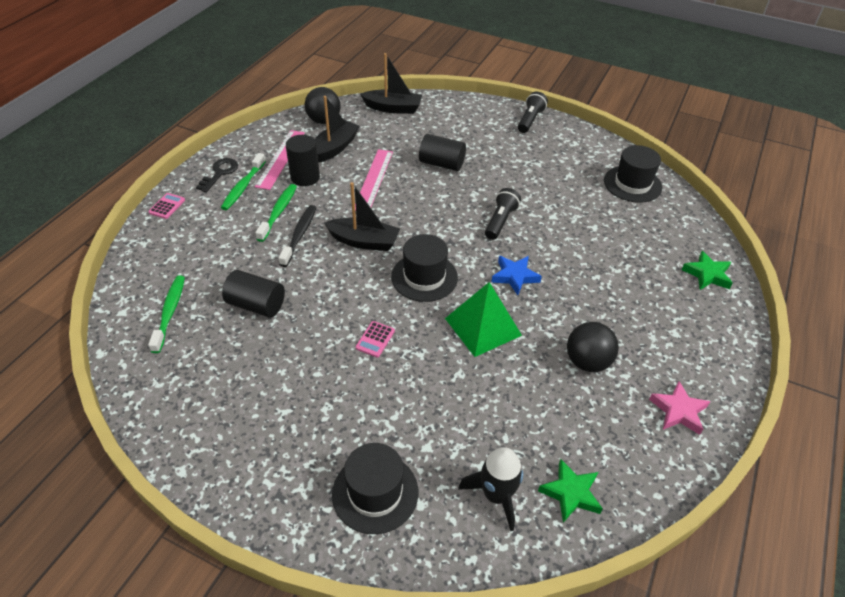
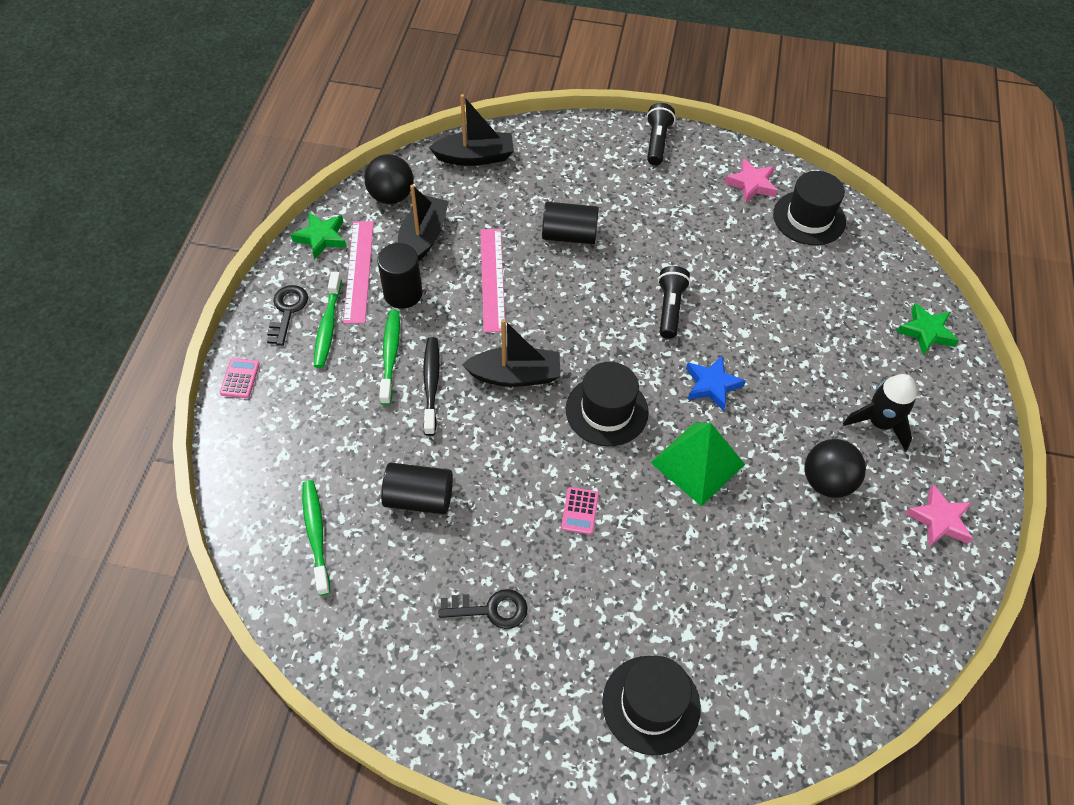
camera: 15 degrees left, 10 degrees up
black rocket [458,447,523,531] -> black rocket moved to [843,374,917,451]
green star [538,459,603,523] -> green star moved to [291,212,346,260]
none -> black key [439,589,528,629]
none -> pink star [725,158,778,203]

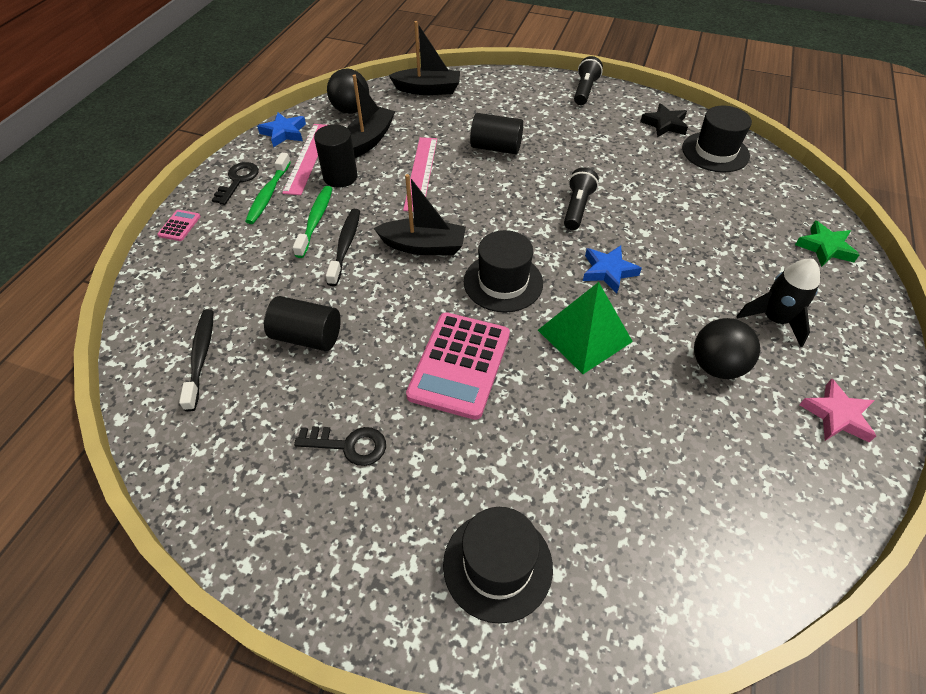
camera: 10 degrees right, 5 degrees down
green star [291,212,346,260] -> blue star [257,112,306,147]
green toothbrush [302,480,330,596] -> black toothbrush [179,309,213,412]
pink calculator [561,487,599,535] -> pink calculator [406,312,510,420], size x2.37
pink star [725,158,778,203] -> black star [640,103,688,137]

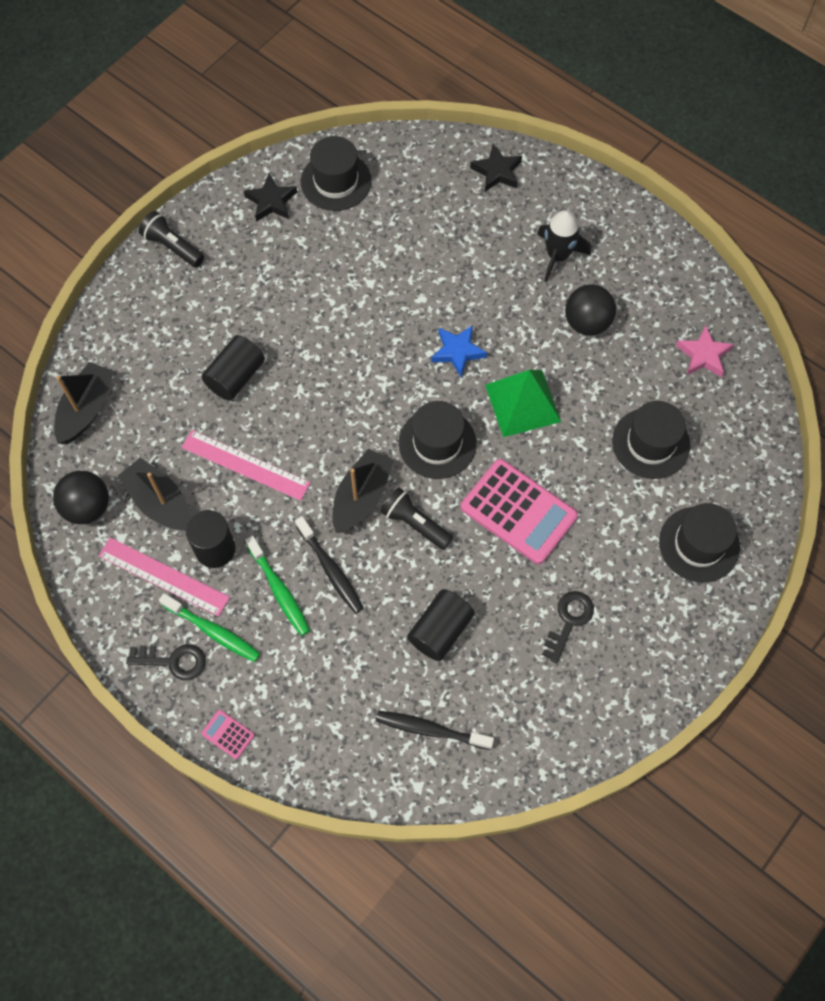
camera: 70 degrees left, 15 degrees up
black key [212,162,259,205] -> black key turned 150 degrees clockwise [126,644,206,680]
blue star [257,112,306,147] -> none
green toothbrush [293,186,333,258] -> green toothbrush turned 150 degrees counterclockwise [245,536,310,636]
black toothbrush [326,209,360,286] -> black toothbrush turned 150 degrees counterclockwise [295,516,364,613]
black flashlight [564,167,599,230] -> black flashlight moved to [381,487,453,550]
green star [795,221,859,267] -> black star [470,144,522,192]
pink star [799,378,876,442] -> pink star moved to [676,325,734,377]
none -> black hat [612,401,690,479]

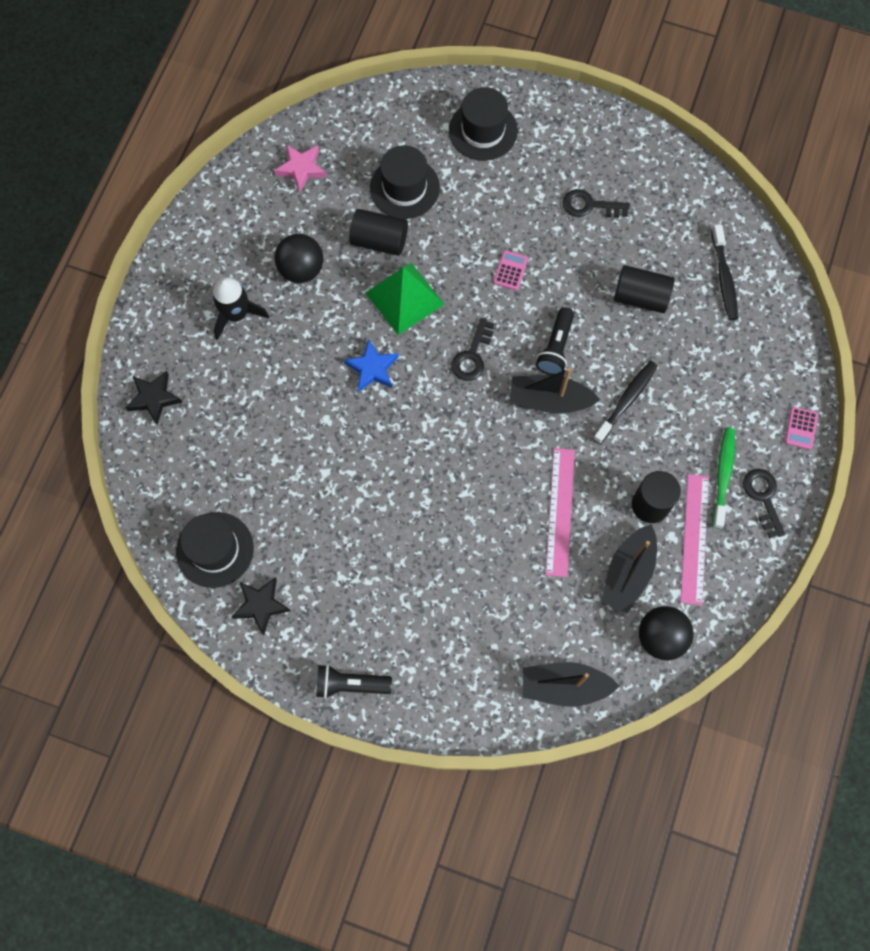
camera: 110 degrees left, 5 degrees up
black flashlight [139,211,204,267] -> black flashlight turned 75 degrees clockwise [316,664,392,699]
black cylinder [201,335,265,401] -> black cylinder moved to [349,209,408,256]
green toothbrush [245,536,310,636] -> none
black hat [399,401,476,479] -> black key [451,318,494,381]
pink calculator [461,459,578,564] -> pink calculator [493,250,528,290], size x0.42

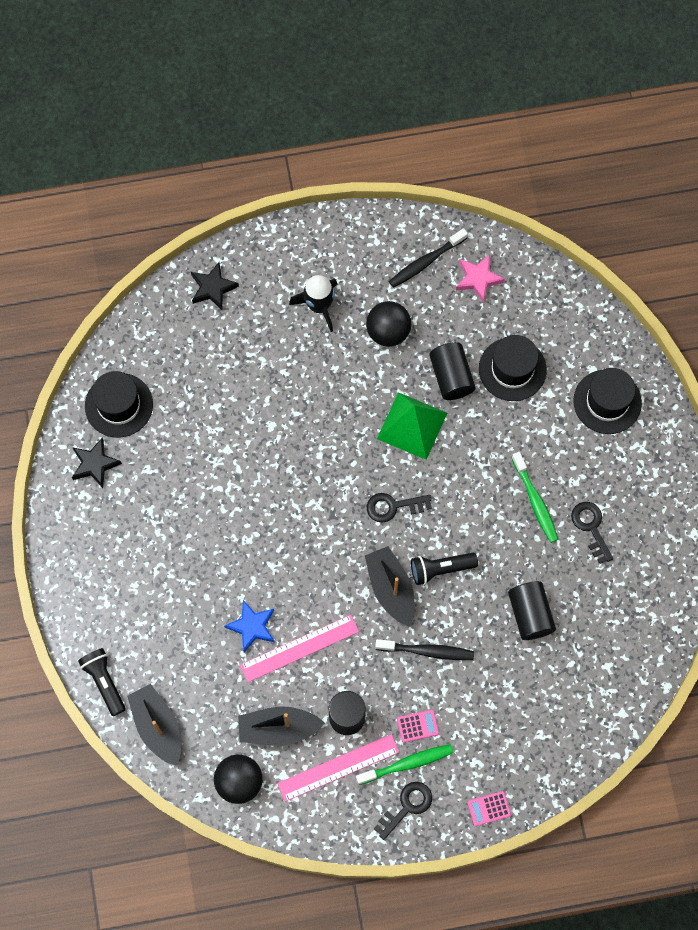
camera: 60 degrees right, 0 degrees up
black flashlight [316,664,392,699] -> black flashlight moved to [78,648,126,716]
blue star [344,339,399,392] -> blue star moved to [224,600,275,652]
pink calculator [493,250,528,290] -> pink calculator moved to [397,710,439,743]
black toothbrush [711,224,738,320] -> black toothbrush moved to [389,228,468,288]
none -> green toothbrush [512,452,558,543]

